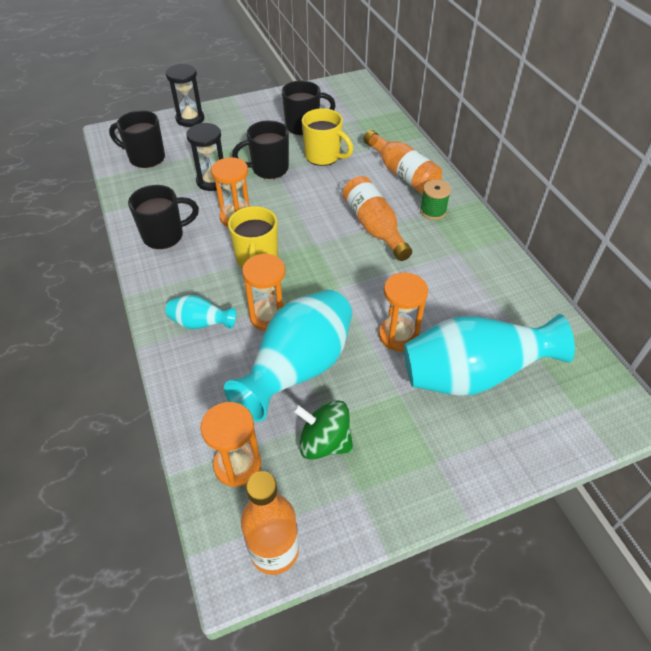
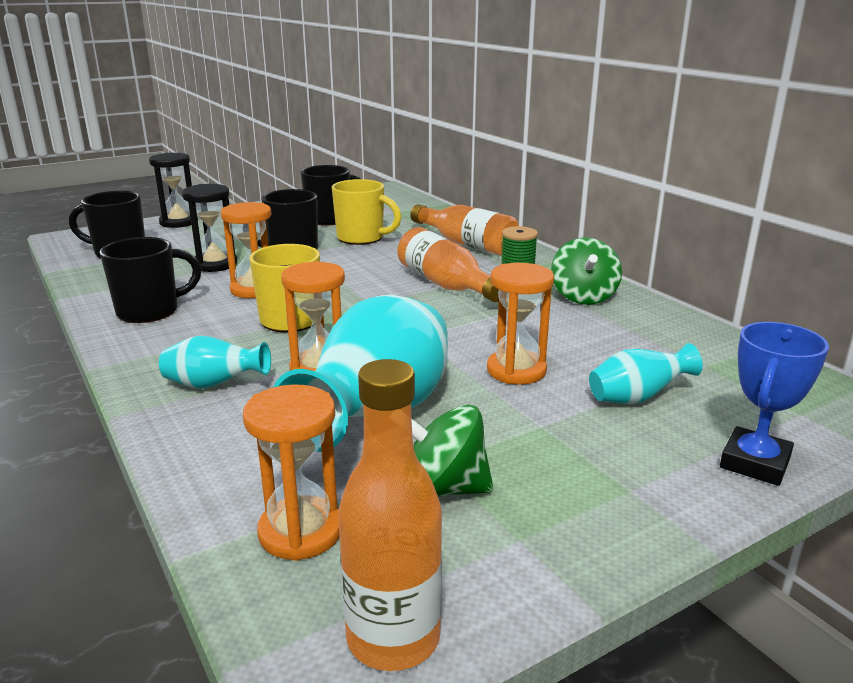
camera: 10 degrees left, 25 degrees down
turquoise vase [404,314,575,396] -> turquoise vase [589,343,703,404], size x0.48
none -> green spinning top [551,237,622,305]
none -> blue trophy [720,322,829,486]

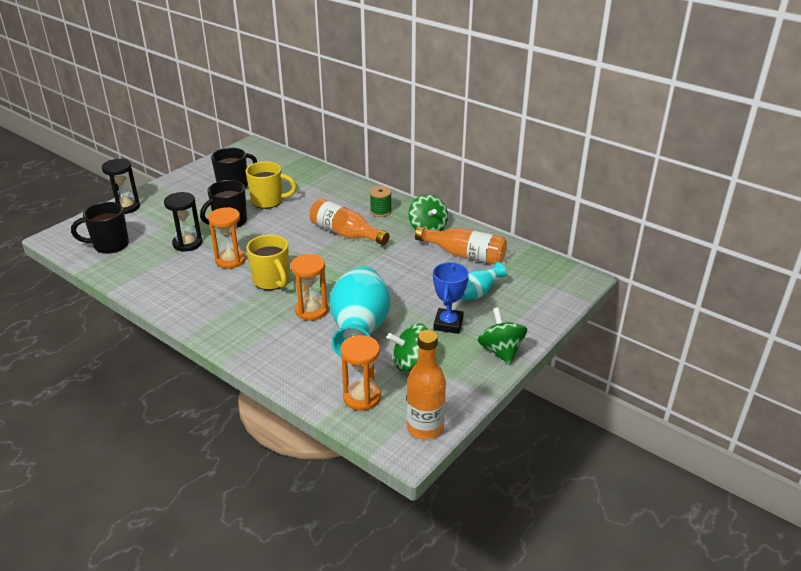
camera: 20 degrees left, 10 degrees up
black mug [100,237,202,323] -> none
turquoise vase [159,336,271,389] -> none
orange bottle [410,204,519,256] -> orange bottle moved to [415,226,507,264]
orange hourglass [487,263,554,384] -> none
blue trophy [720,322,829,486] -> blue trophy moved to [433,262,469,334]
none -> green spinning top [478,308,527,365]

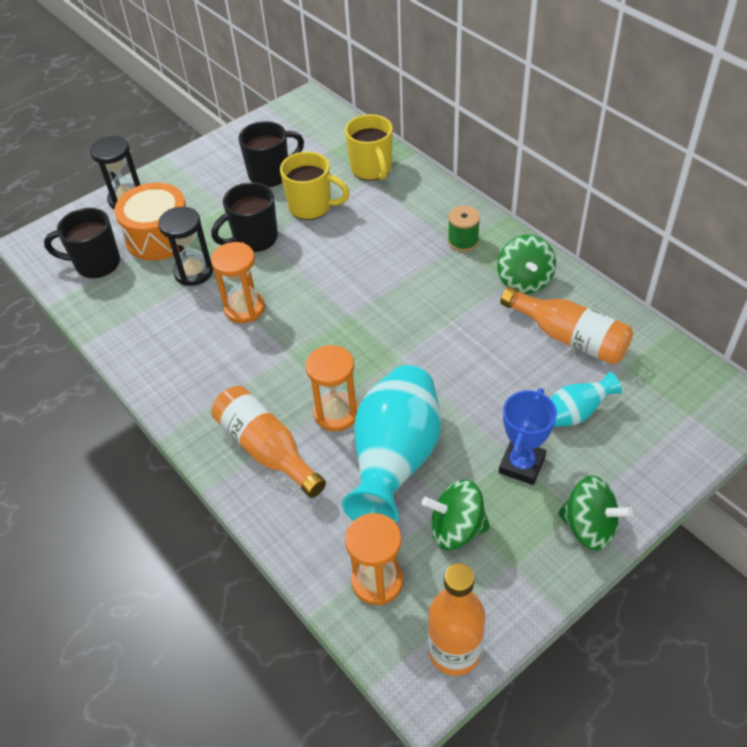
camera: 15 degrees right, 15 degrees up
yellow mug [246,235,289,290] -> yellow mug moved to [345,114,393,181]
orange bottle [309,199,390,245] -> orange bottle moved to [212,386,326,498]
green spinning top [478,308,527,365] -> green spinning top turned 120 degrees clockwise [558,475,633,551]
none -> orange drum [114,183,186,261]

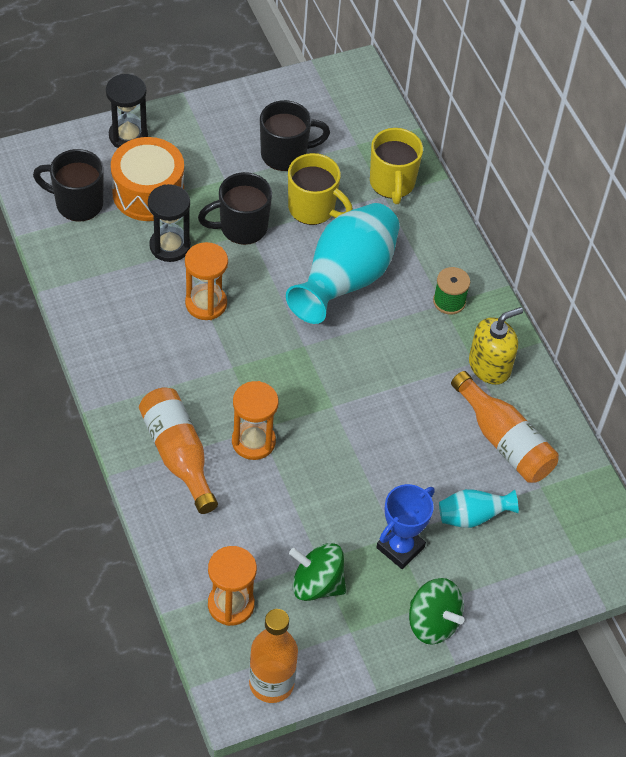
camera: 10 degrees right, 5 degrees up
turquoise vase [342,365,441,523] -> turquoise vase moved to [286,203,400,324]
green spinning top [497,235,556,294] -> yellow soap dispenser [469,307,523,385]

